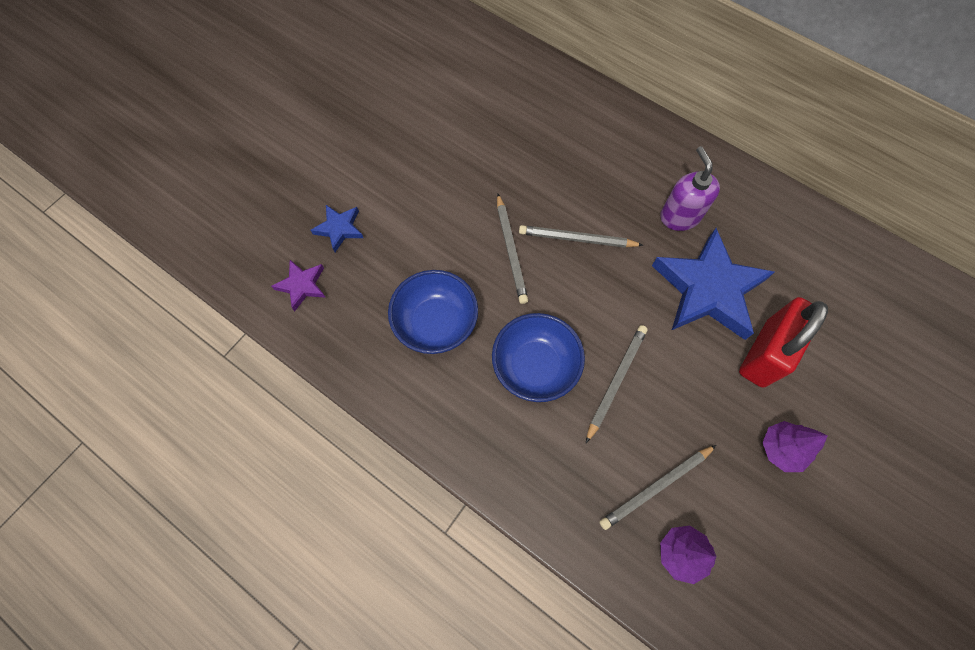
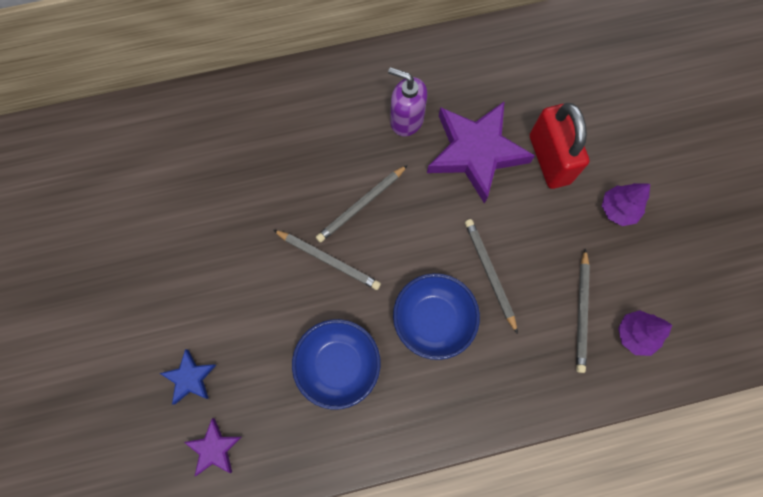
camera: 50 degrees left, 5 degrees up
blue star [652,228,775,340] -> purple star [427,101,535,204]

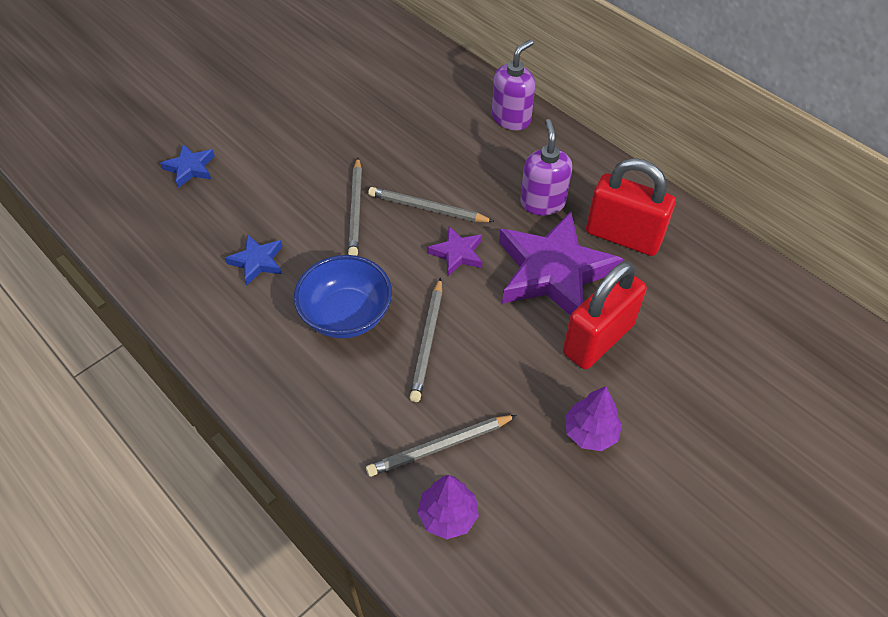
camera: 60 degrees right, 20 degrees down
purple star [184,418,242,477] -> purple star moved to [427,226,482,276]
blue bowl [292,319,381,410] -> blue star [225,235,283,285]
grey pencil [465,219,518,334] -> grey pencil turned 150 degrees clockwise [410,277,442,402]
none -> purple soap dispenser [492,40,535,130]
none -> red padlock [586,158,676,256]

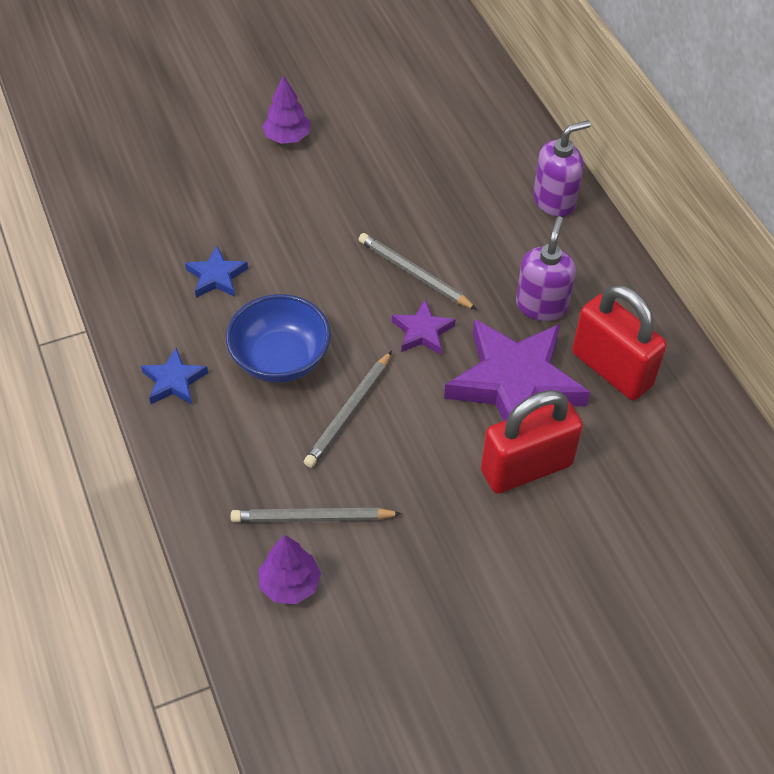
camera: 20 degrees right, 0 degrees up
blue star [160,144,215,188] -> blue star moved to [141,348,208,404]
grey pencil [348,158,362,256] -> none
purple tree [565,386,622,451] -> purple tree moved to [262,76,310,144]

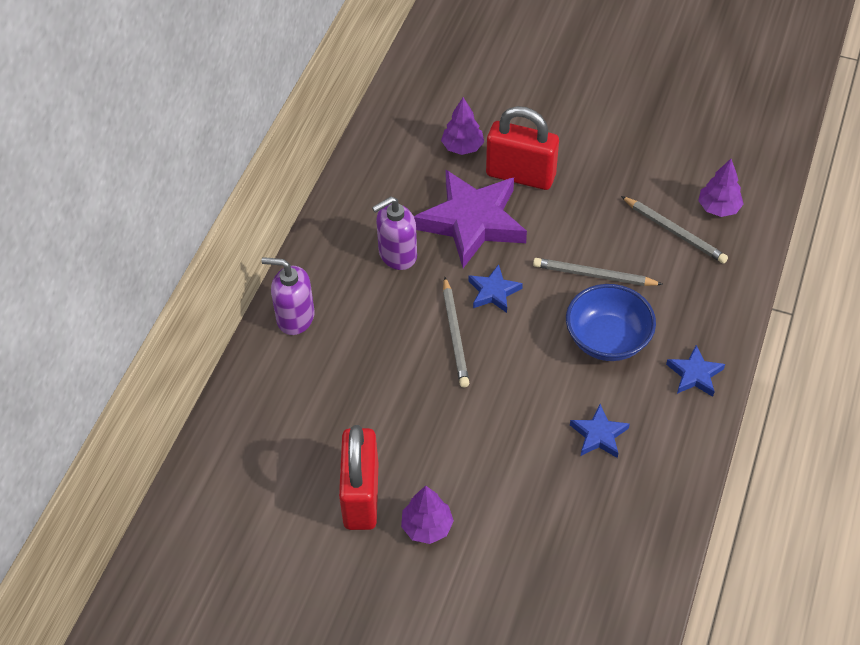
camera: 135 degrees left, 0 degrees up
grey pencil [304,351,392,468] -> grey pencil turned 150 degrees counterclockwise [533,258,663,286]
purple star [392,300,456,355] -> blue star [468,264,523,313]
red padlock [572,285,667,400] -> red padlock moved to [339,425,379,530]
none -> purple tree [441,97,484,155]

